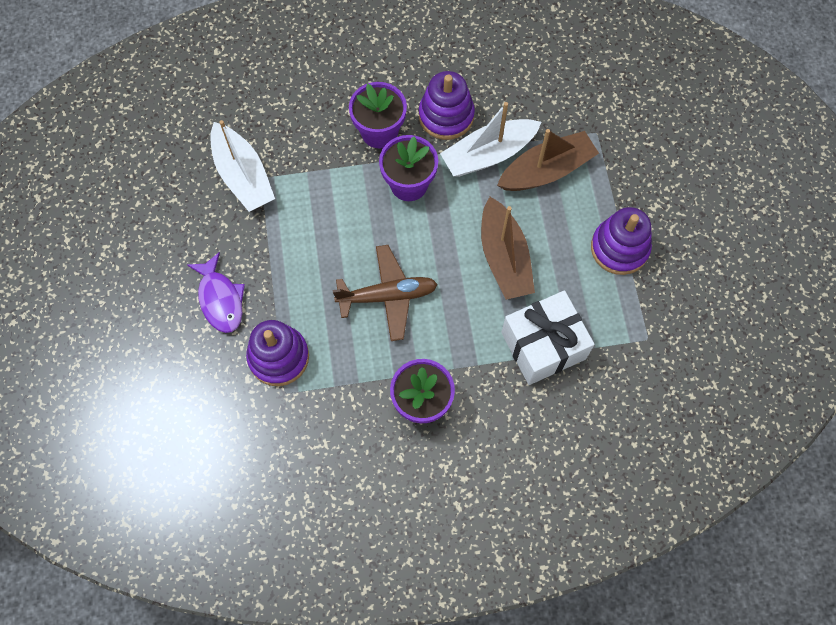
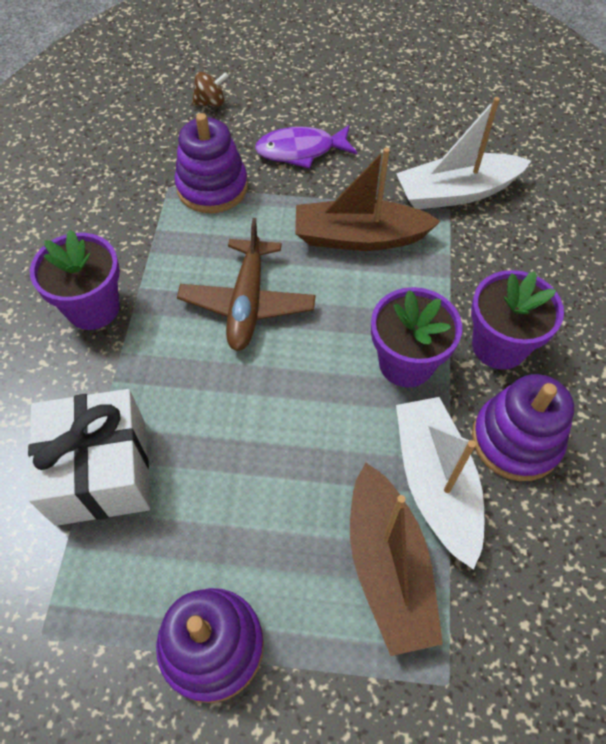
camera: 105 degrees right, 10 degrees down
brown boat [481,197,535,300] -> brown boat moved to [295,147,441,251]
none -> brown spinning top [192,72,228,107]

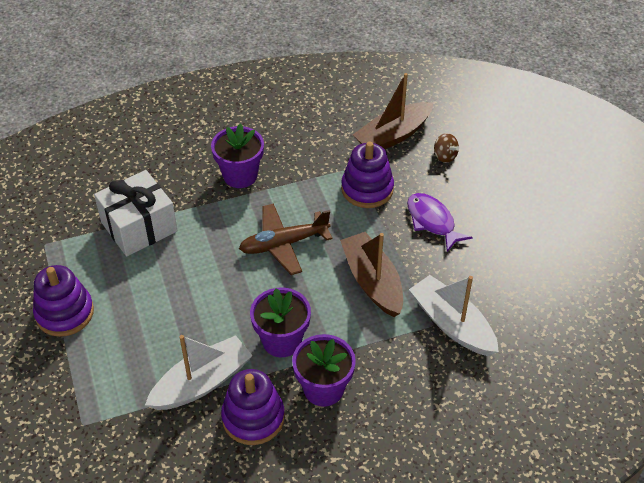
camera: 65 degrees right, 10 degrees down
brown boat [350,463,443,656] -> brown boat moved to [353,73,433,149]

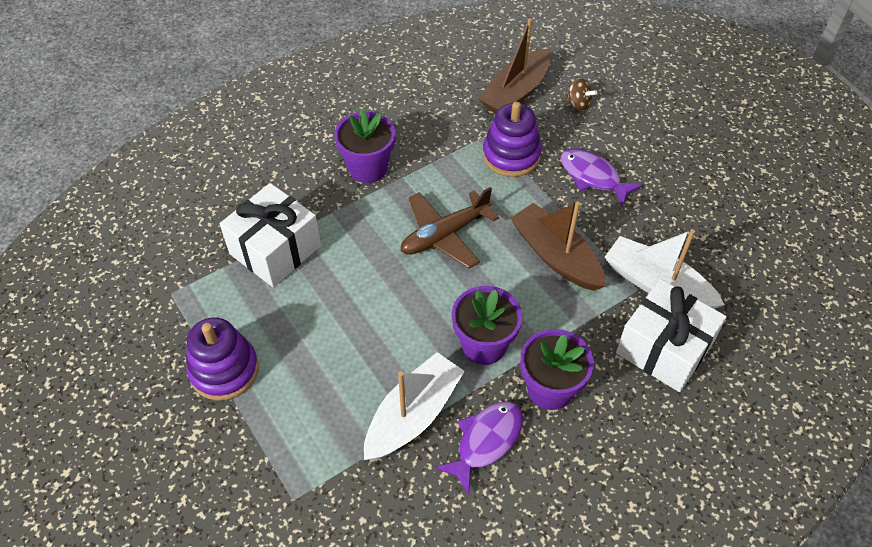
camera: 15 degrees left, 5 degrees up
purple stacking toy [221,369,285,445] -> purple fish [435,402,523,495]
none -> white gift [616,279,727,392]

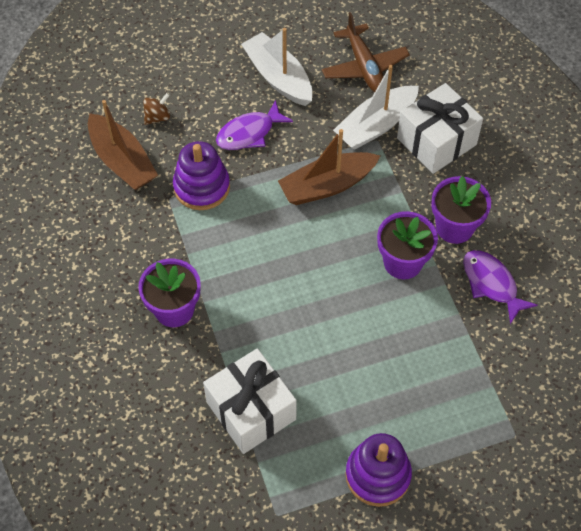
camera: 75 degrees left, 5 degrees up
white boat [364,352,465,460] -> white boat moved to [241,28,313,106]
brown plane [401,187,499,269] -> brown plane moved to [322,12,410,92]

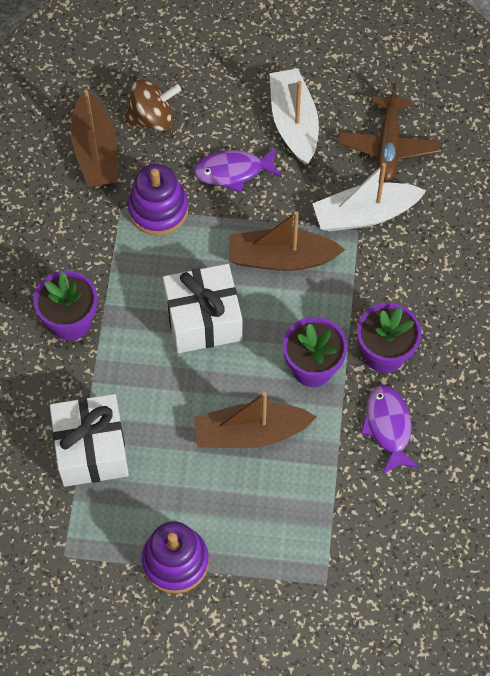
camera: 25 degrees right, 5 degrees up
brown spinning top [143,93,170,125] -> brown spinning top [124,79,181,131], size x1.69
white gift [397,83,483,174] -> white gift moved to [163,264,243,353]
none -> brown boat [194,392,316,448]

